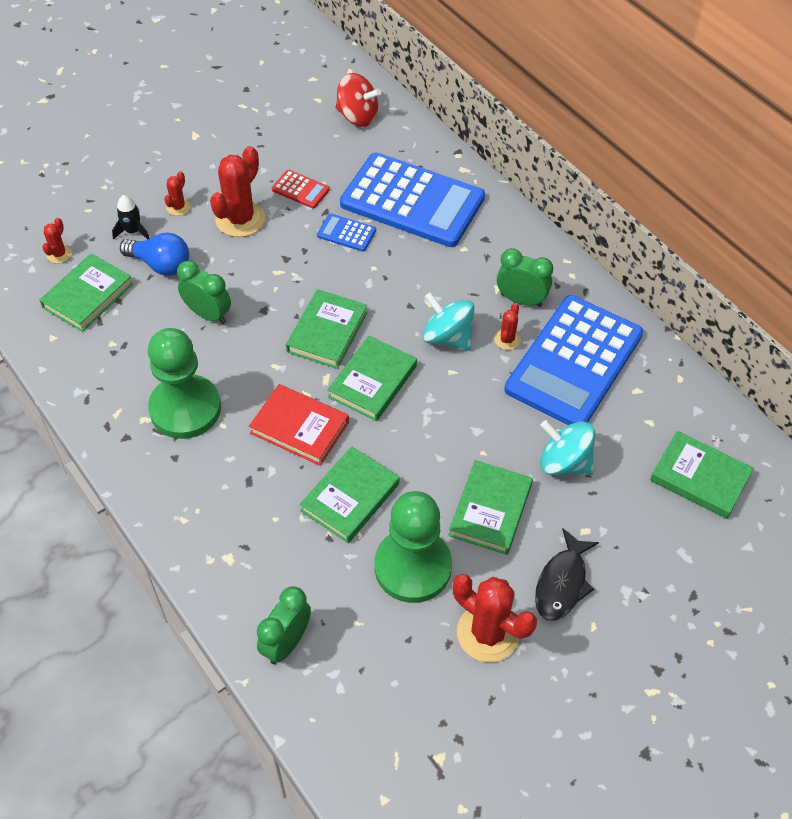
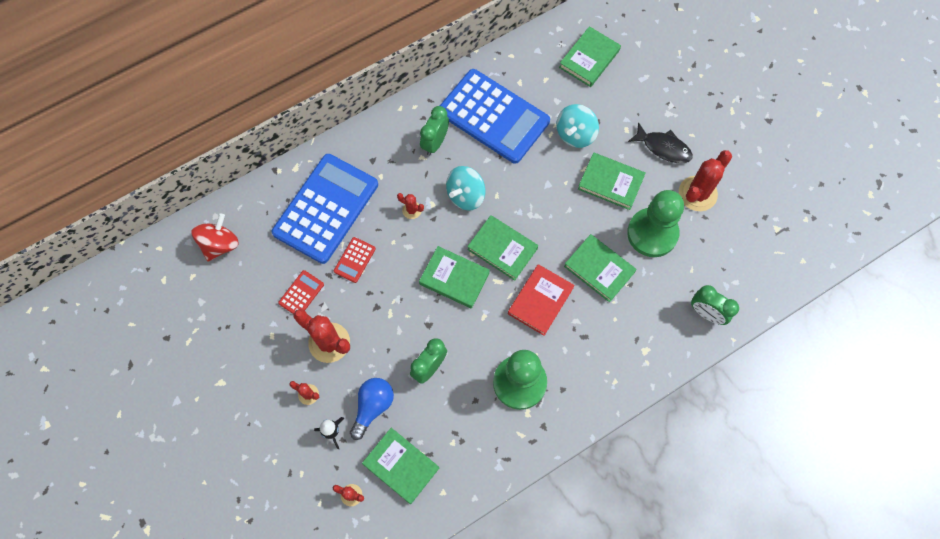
camera: 85 degrees left, 15 degrees up
blue calculator [317,213,376,252] -> red calculator [334,237,376,283]
red cactus [494,303,521,350] -> red cactus moved to [397,193,424,219]

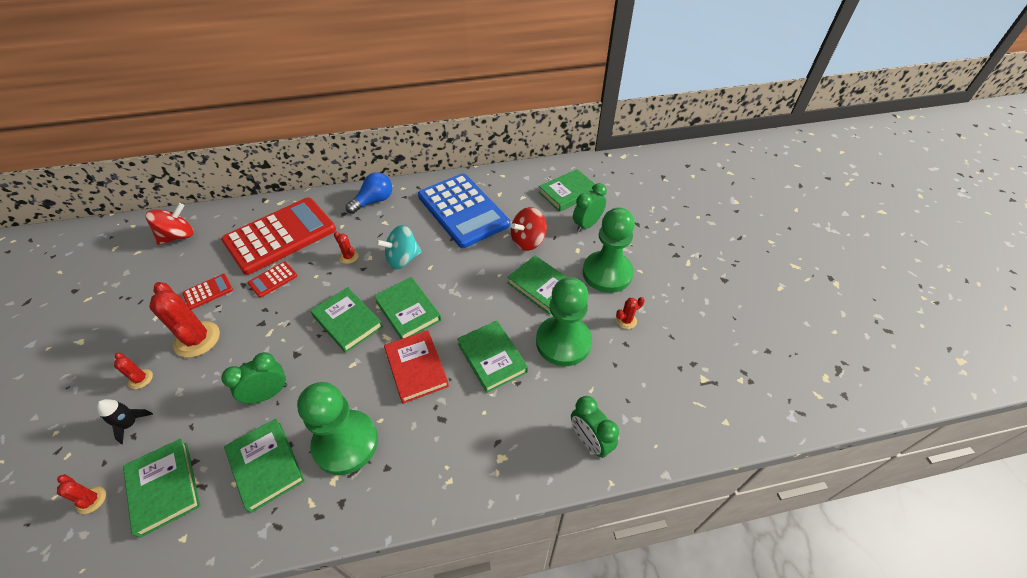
camera: 20 degrees right, 20 degrees down
blue calculator [272,154,378,264] -> red calculator [221,197,336,275]
blue light bulb [350,378,394,440] -> blue light bulb moved to [346,172,392,214]
green clock [420,106,449,156] -> green clock moved to [573,183,607,232]
red book [508,264,574,336] -> red book turned 75 degrees counterclockwise [384,330,449,404]
turquoise spinning top [556,104,599,148] -> red spinning top [511,207,547,251]
black fish [628,122,693,163] -> green pawn [583,208,635,293]
red cactus [679,150,732,211] -> red cactus [616,297,645,329], size x0.49
none -> green book [224,418,305,513]

